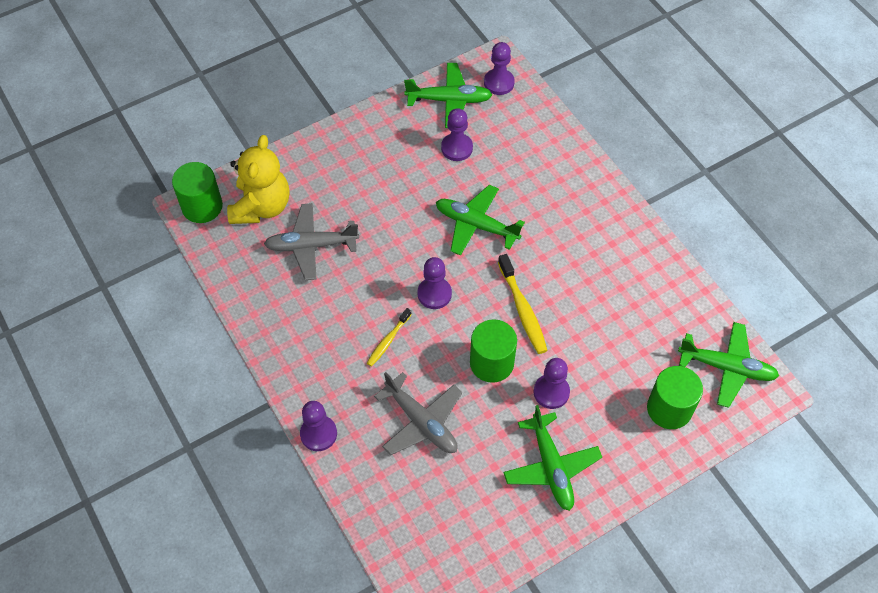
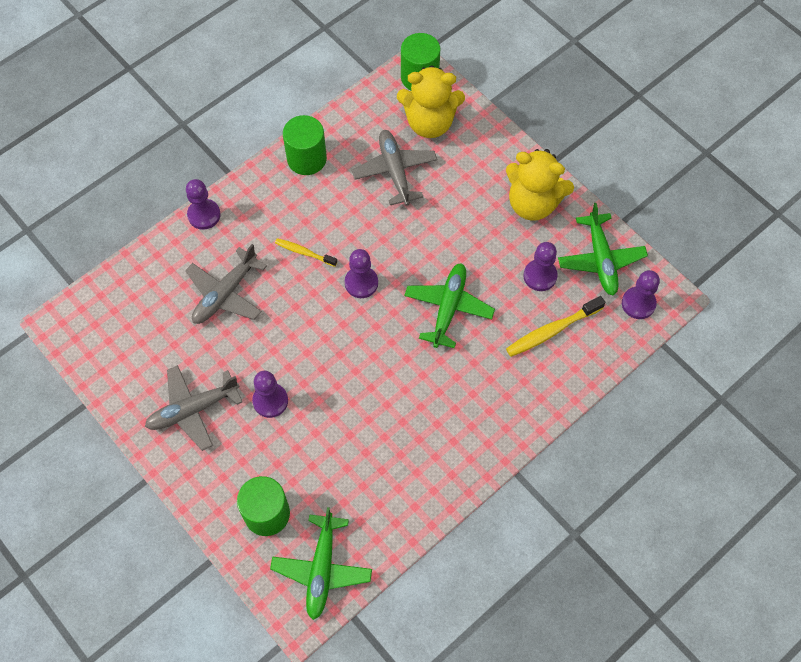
camera: 80 degrees right, 5 degrees up
green cylinder [470,319,517,383] -> green cylinder moved to [283,115,327,175]
yellow toothbrush [498,254,548,354] -> yellow toothbrush moved to [506,296,605,357]
green plane [503,405,602,511] -> grey plane [145,365,242,451]
none -> yellow teddy bear [506,149,574,221]

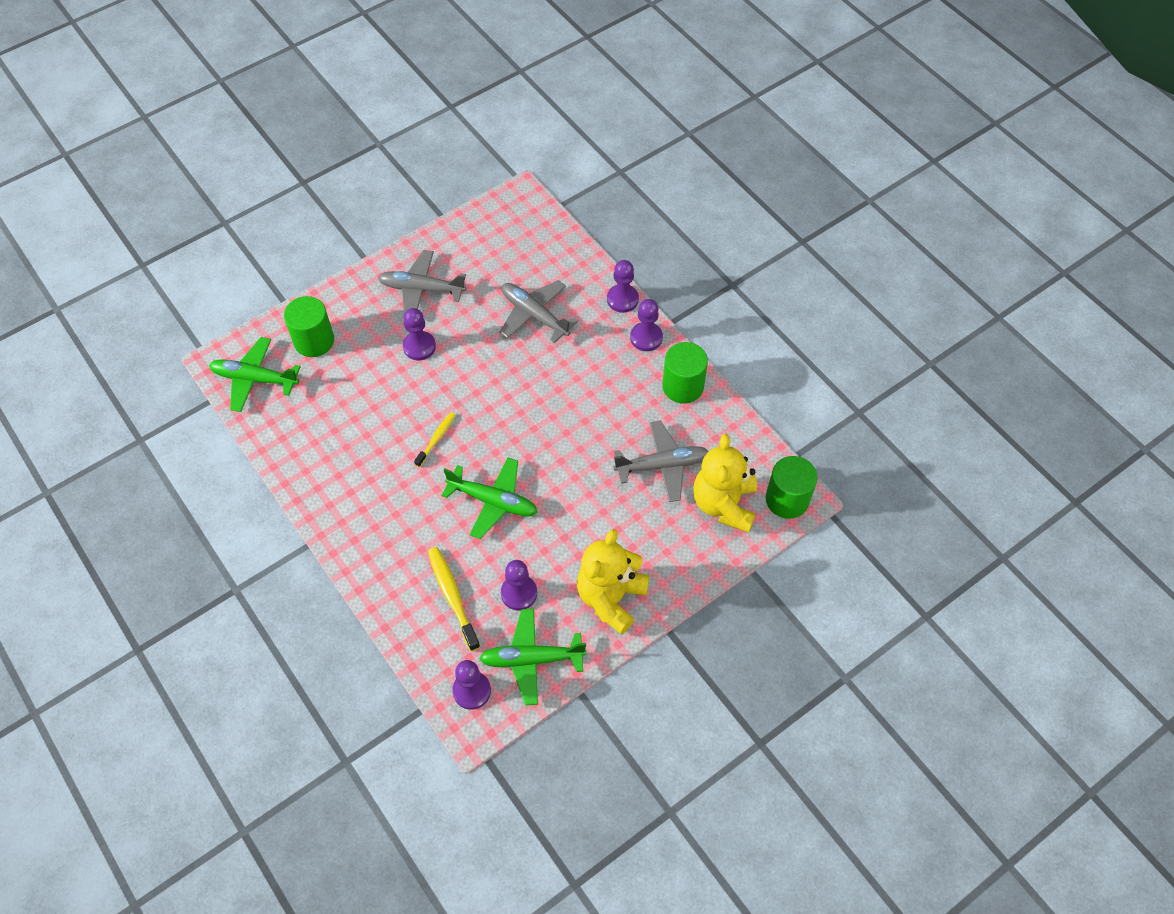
camera: 95 degrees right, 5 degrees down
grey plane [145,365,242,451] -> grey plane turned 60 degrees counterclockwise [378,250,466,313]
yellow toothbrush [275,238,337,267] -> yellow toothbrush moved to [414,412,456,467]
purple pawn [345,249,378,298] -> purple pawn moved to [630,299,663,351]

